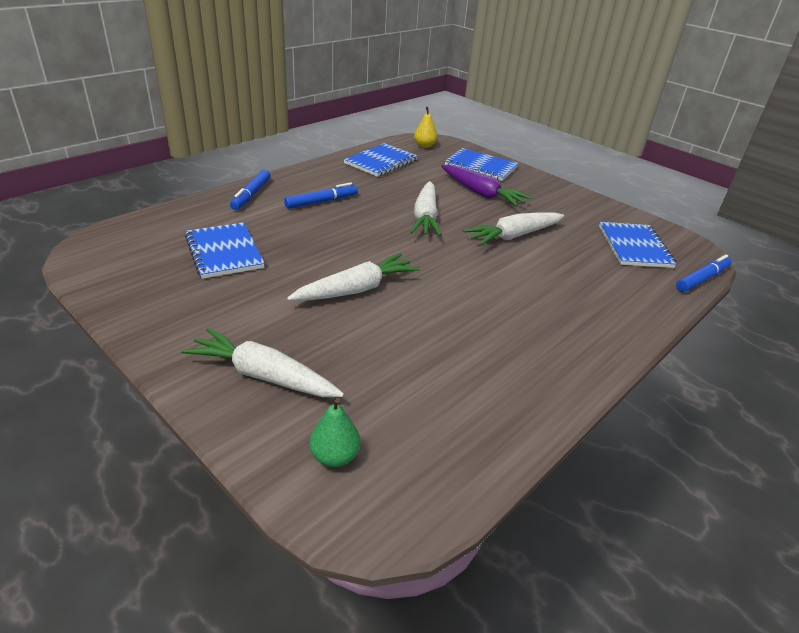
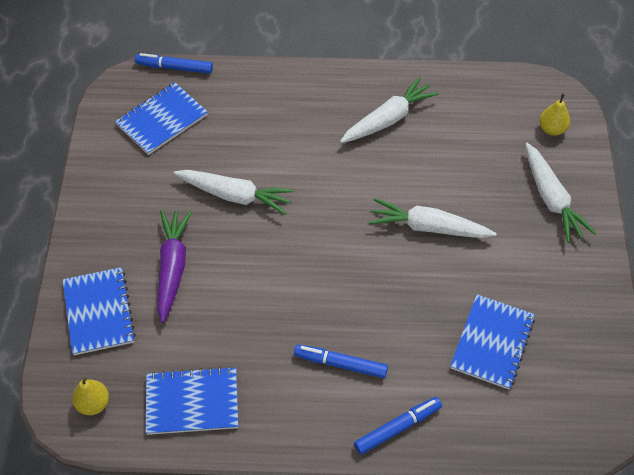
camera: 130 degrees left, 20 degrees up
green pear [309,398,360,467] -> yellow pear [539,94,570,136]
white carrot [410,181,441,236] -> white carrot moved to [340,77,439,143]

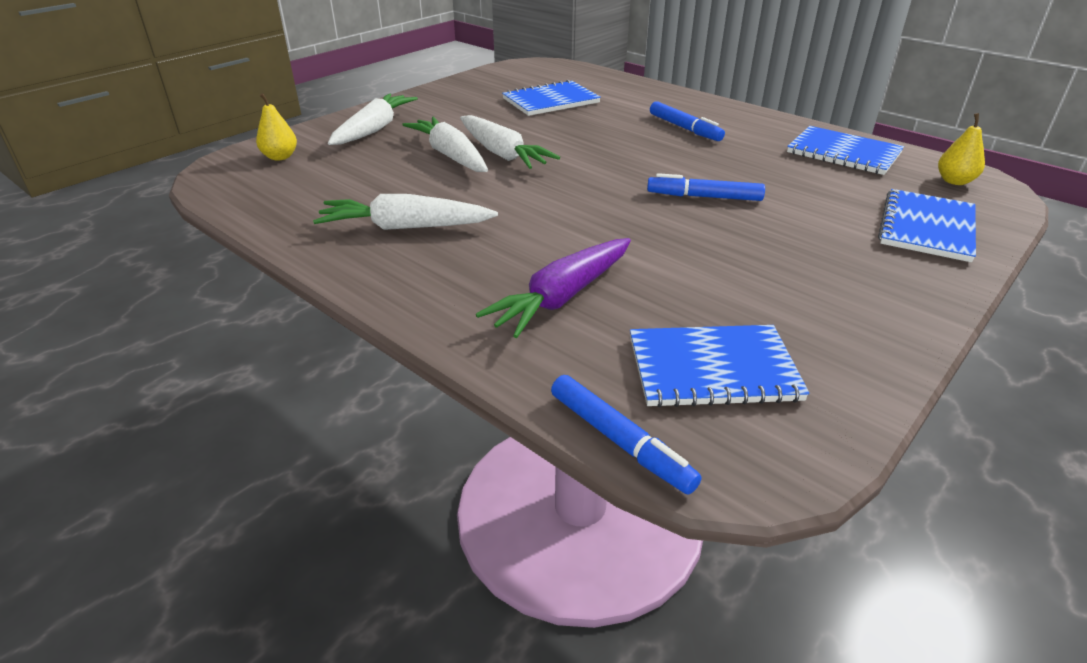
camera: 140 degrees left, 20 degrees down
purple carrot [157,210,192,323] -> purple carrot moved to [476,238,631,338]
white carrot [174,170,294,215] -> white carrot moved to [402,117,488,172]
blue marker [354,397,442,454] -> blue marker moved to [647,173,765,201]

